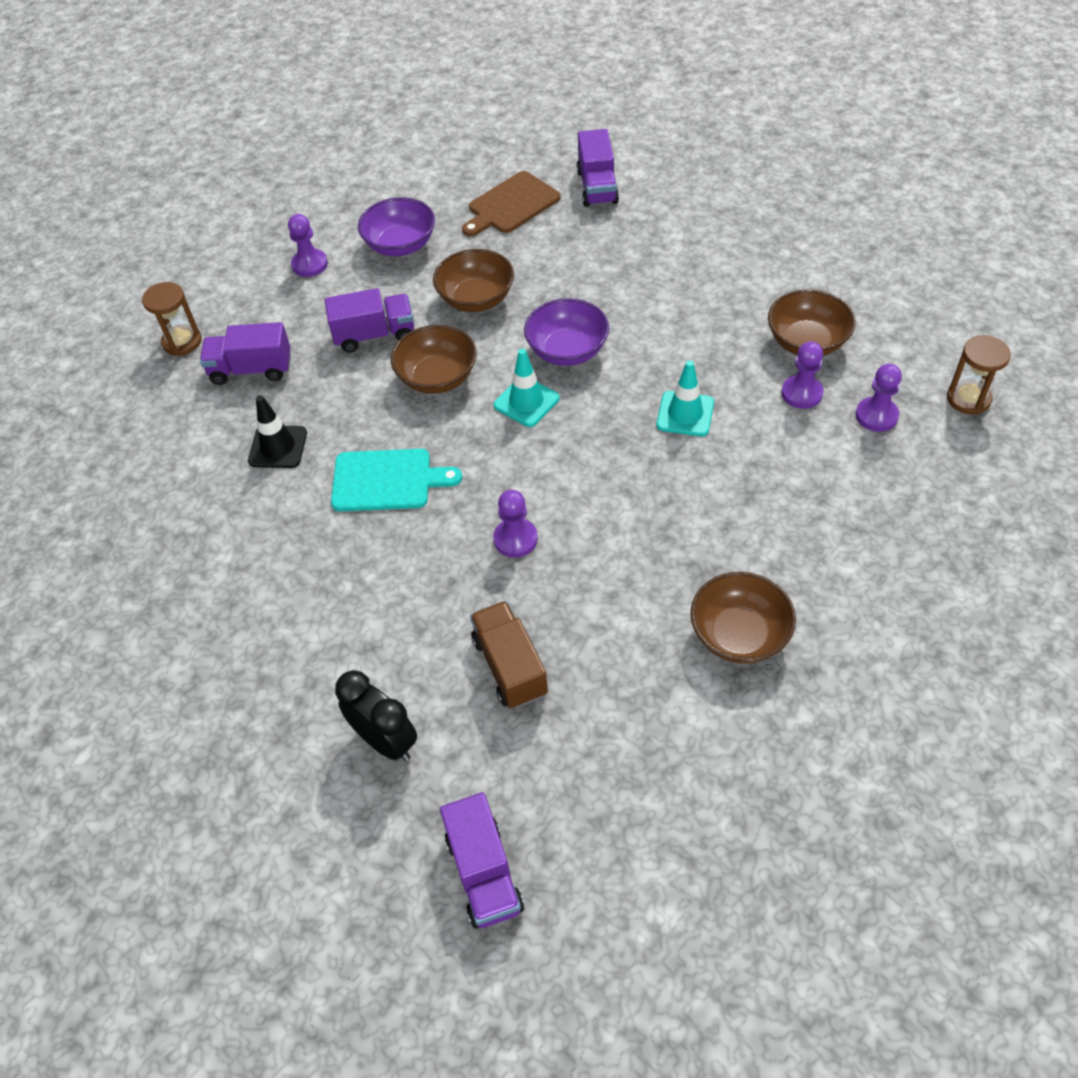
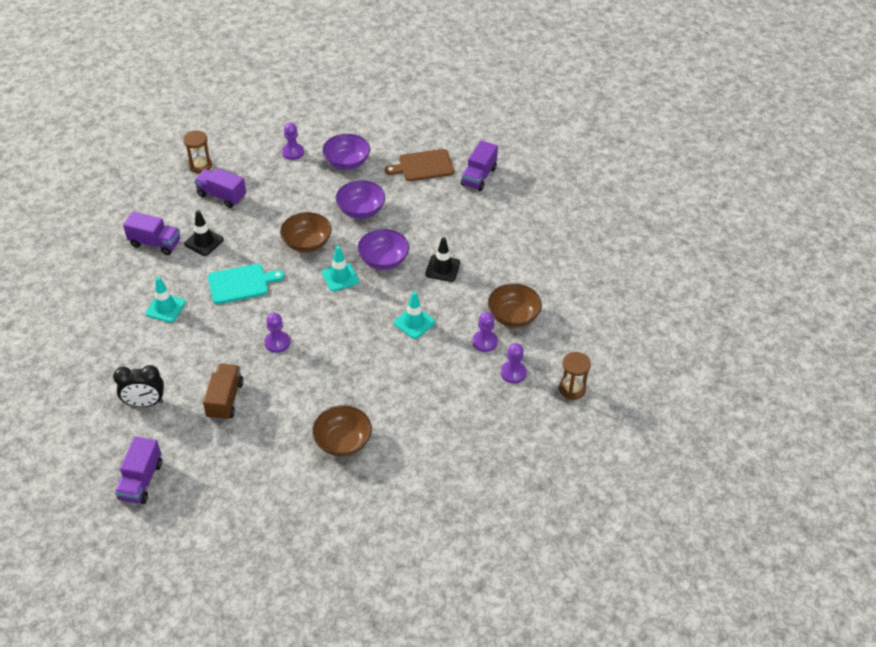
camera: 25 degrees right, 5 degrees down
purple truck [325,288,414,352] -> purple truck moved to [123,212,180,255]
turquoise cutting board [331,449,462,511] -> turquoise cutting board turned 45 degrees counterclockwise [208,264,284,304]
black clock [335,670,417,761] -> black clock turned 105 degrees clockwise [113,365,164,407]
brown bowl [433,249,514,312] -> purple bowl [336,180,385,219]
none -> turquoise traffic cone [145,277,186,323]
none -> black traffic cone [425,237,460,282]

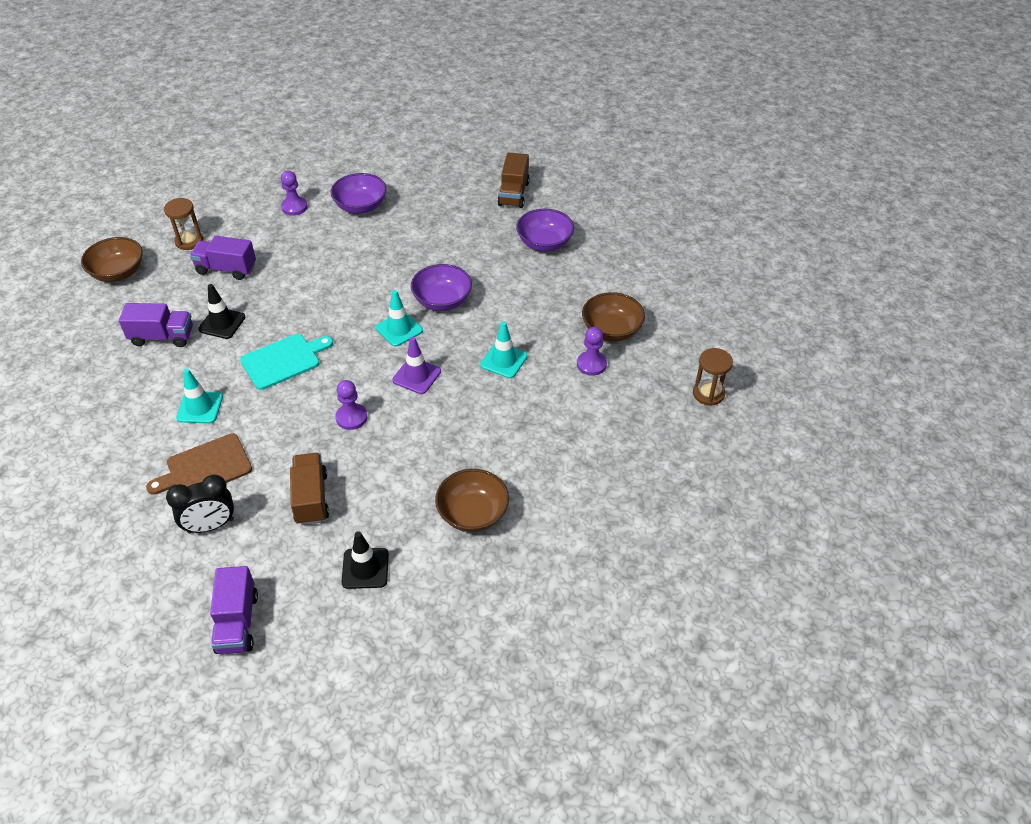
camera: 15 degrees left, 0 degrees up
brown bowl [280,212,332,253] -> brown bowl moved to [81,237,143,282]
purple bowl [336,180,385,219] -> purple bowl moved to [516,209,574,252]
brown cutting board [385,149,454,181] -> brown cutting board moved to [146,433,252,495]
black traffic cone [425,237,460,282] -> black traffic cone moved to [342,531,389,589]
purple truck [461,140,498,191] -> brown truck [497,152,530,208]
purple pawn [501,343,527,383] -> none
none -> purple traffic cone [392,337,441,394]

